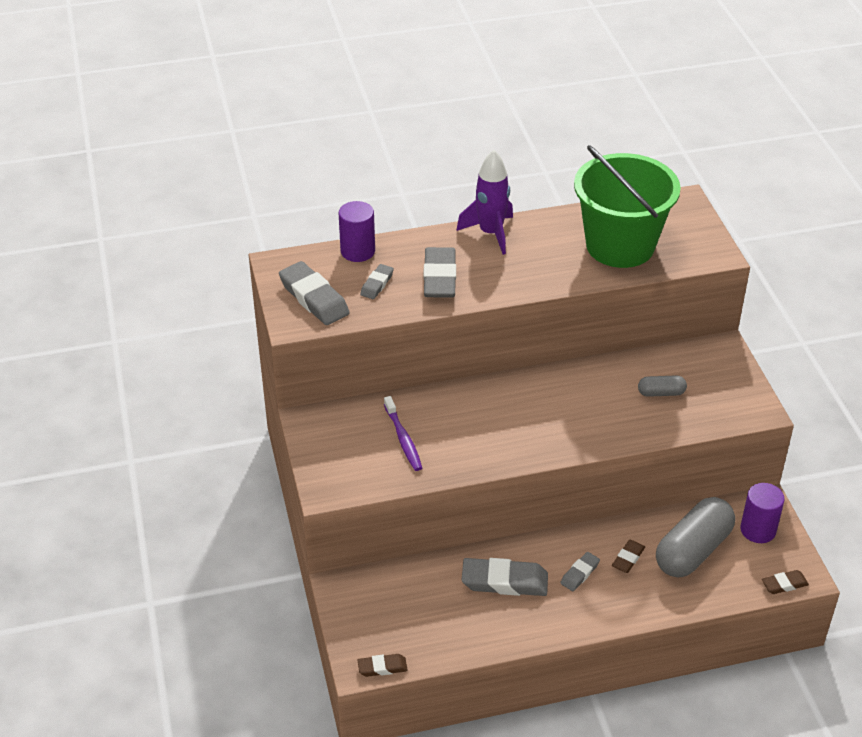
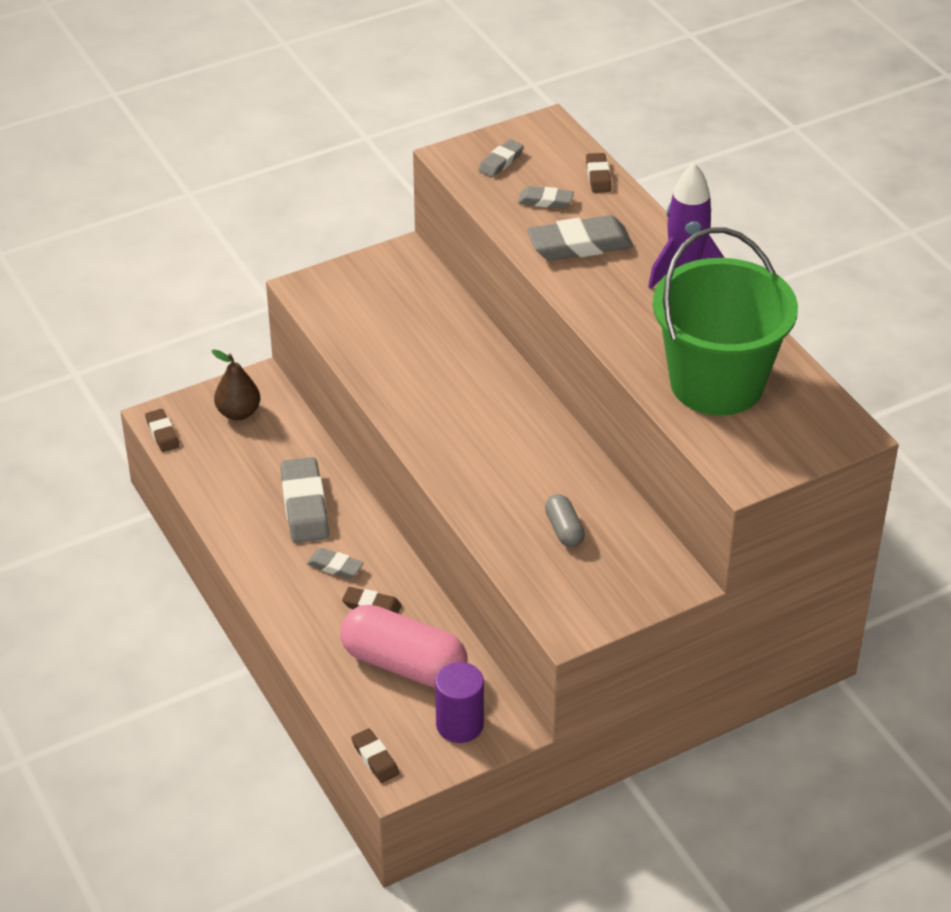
camera: 75 degrees right, 0 degrees up
grey eraser [279,261,350,325] -> grey eraser [478,139,524,177], size x0.54
purple cylinder [339,201,375,262] -> brown eraser [586,153,611,193]
purple toothbrush [384,396,422,471] -> none
grey capsule [656,497,735,577] -> pink capsule [340,605,467,688]
none -> brown pear [211,349,260,420]

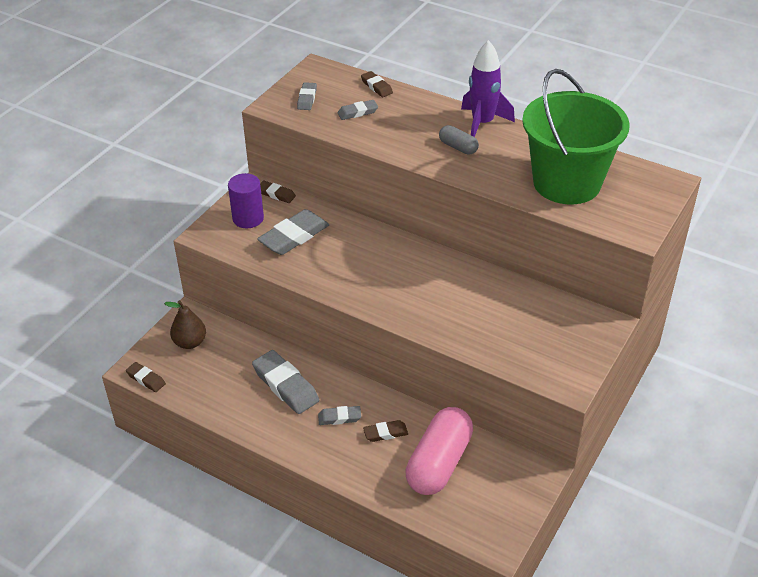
camera: 30 degrees left, 0 degrees up
pink capsule [340,605,467,688] -> pink capsule turned 60 degrees counterclockwise [405,407,473,495]
brown eraser [351,728,399,783] -> brown eraser moved to [260,181,296,203]
purple cylinder [435,662,484,743] -> purple cylinder moved to [228,173,264,228]
grey eraser [527,215,634,261] -> grey eraser moved to [257,209,329,255]
grey capsule [545,494,585,547] -> grey capsule moved to [439,125,479,154]

